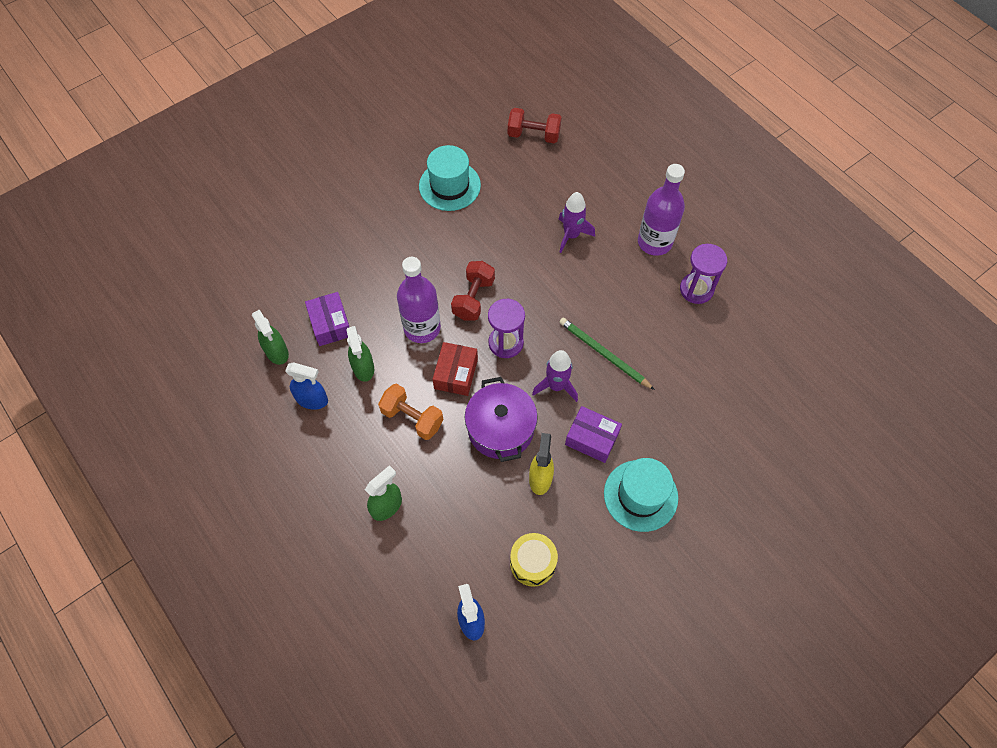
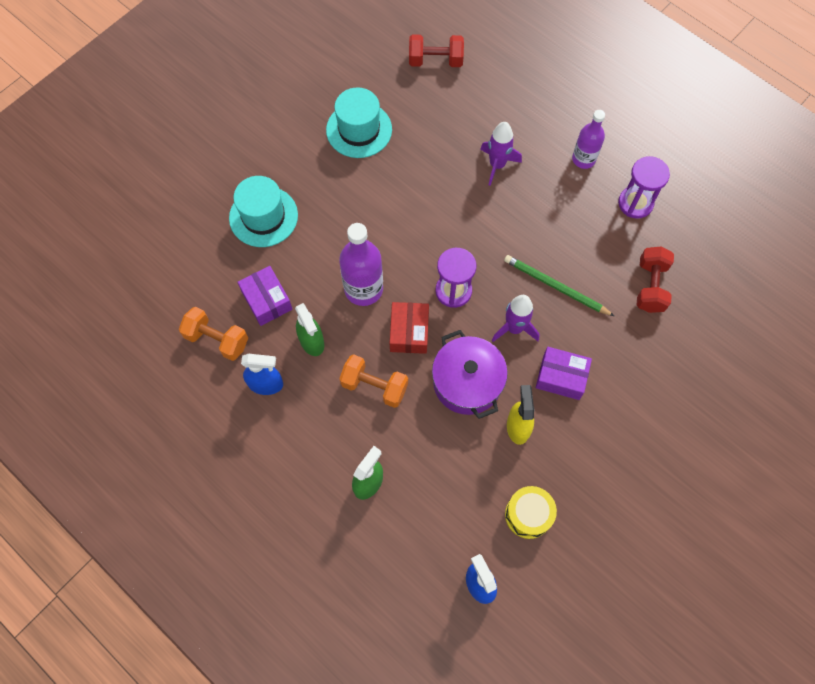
camera: 10 degrees left, 5 degrees up
green spray bottle [252,310,289,365] -> orange dumbbell [179,307,248,361]
red dumbbell [451,261,495,321] -> red dumbbell moved to [636,247,674,313]
turquoise hat [604,458,678,532] -> turquoise hat moved to [229,176,298,247]
purple bottle [638,164,685,256] -> purple bottle [572,110,605,169], size x0.65

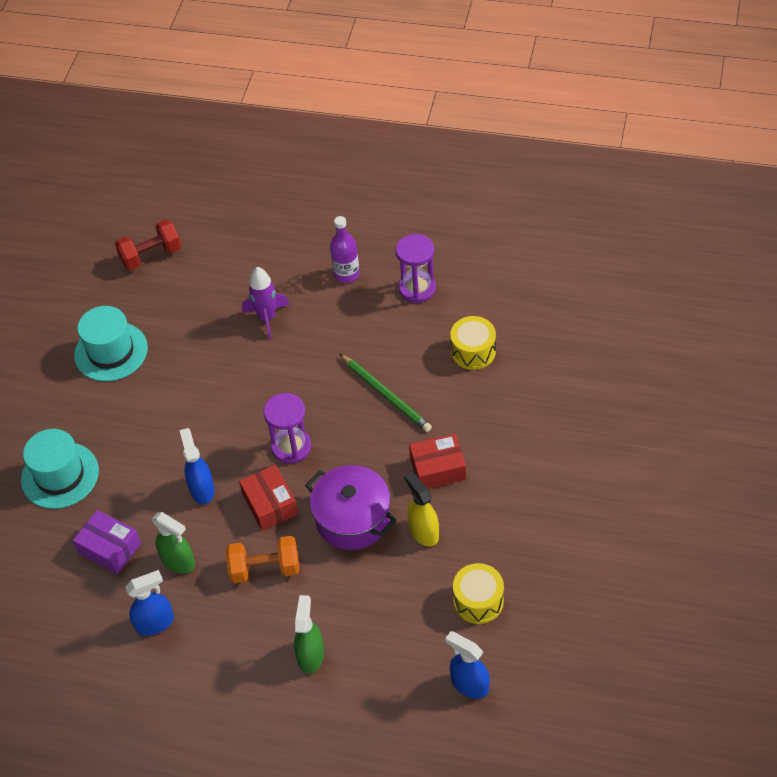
camera: 25 degrees left, 15 degrees down
orange dumbbell [179,307,248,361] -> none
purple bottle [339,223,383,306] -> blue spray bottle [179,428,215,504]
purple rocket [491,295,539,342] -> none
green pencil [504,255,614,316] -> green pencil turned 135 degrees counterclockwise [340,354,432,432]
purple box [536,347,592,400] -> red box [409,434,466,489]
red dumbbell [636,247,674,313] -> yellow drum [450,316,496,370]

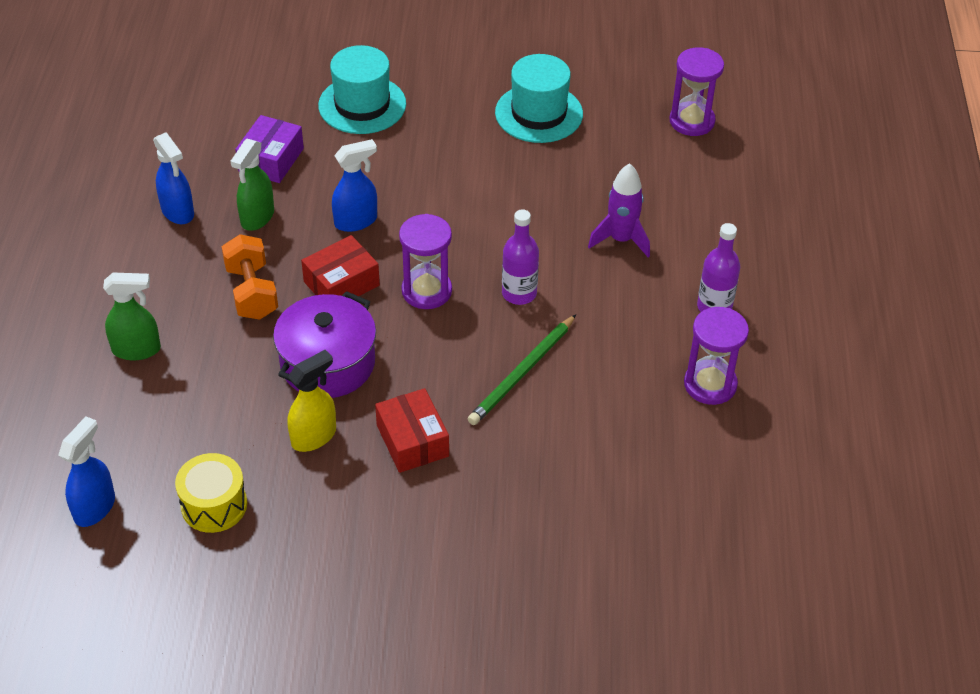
camera: 75 degrees right, 5 degrees down
red dumbbell [115,220,181,270] -> purple hourglass [670,47,724,136]
yellow drum [450,316,496,370] -> none
none -> purple bottle [502,209,539,305]

